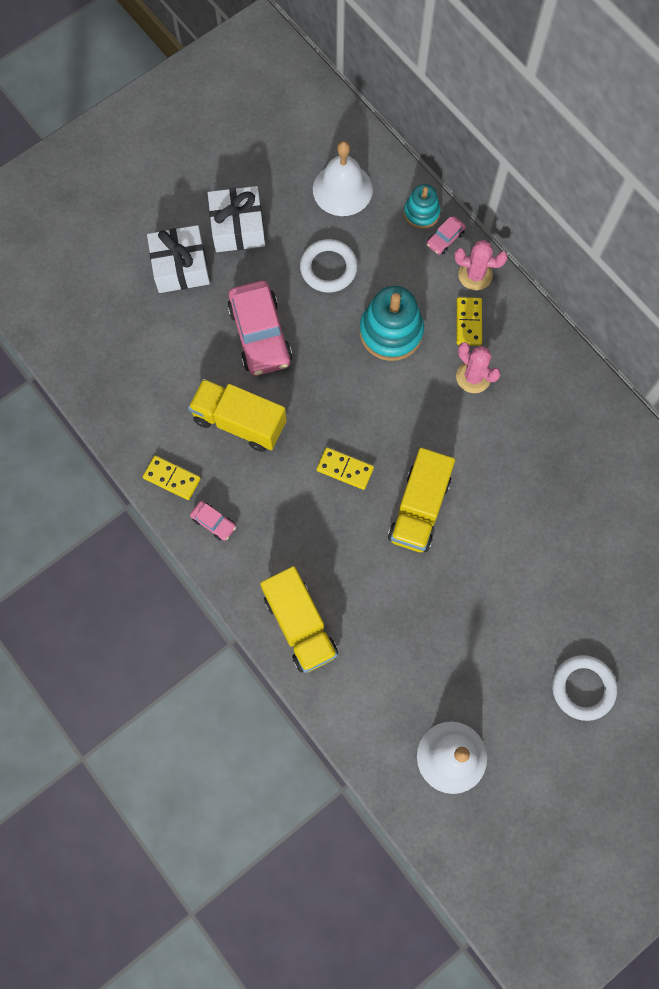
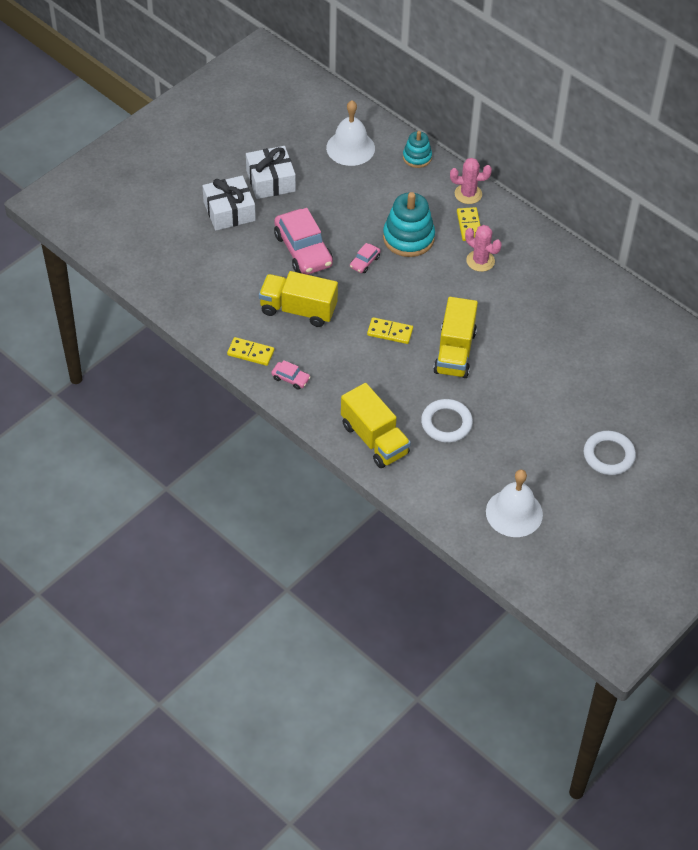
camera: 10 degrees left, 20 degrees down
white ring [300,239,358,293] -> white ring moved to [421,399,473,443]
pink car [427,216,466,255] -> pink car moved to [350,243,381,273]

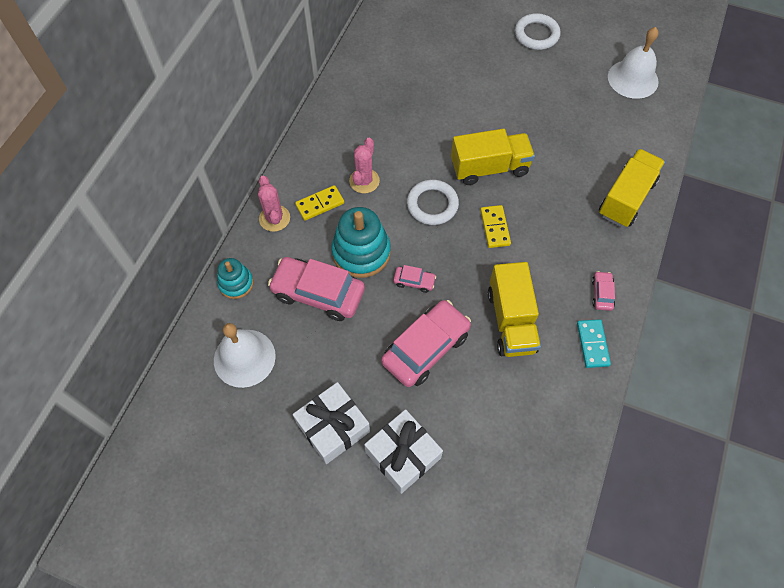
camera: 110 degrees left, 10 degrees up
yellow domino [227,337,274,366] -> turquoise domino [577,319,611,368]
white ring [421,399,473,443] -> white ring moved to [407,180,459,225]
none -> pink car [268,257,365,321]

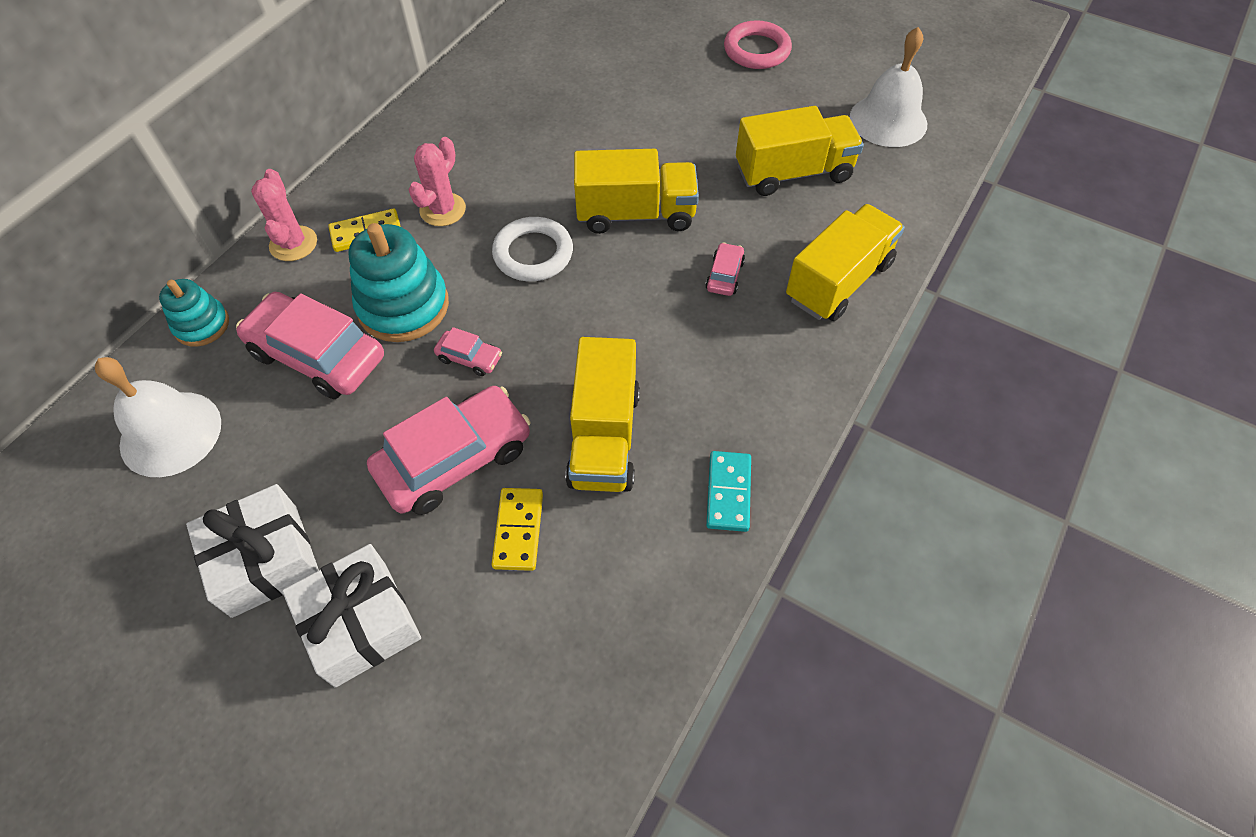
camera: 10 degrees right, 5 degrees down
yellow domino [480,205,511,248] -> yellow domino moved to [492,488,543,571]
white ring [515,13,561,50] -> pink ring [724,20,792,69]
pink car [592,271,615,311] -> pink car moved to [705,242,745,296]
none -> yellow truck [736,106,864,196]

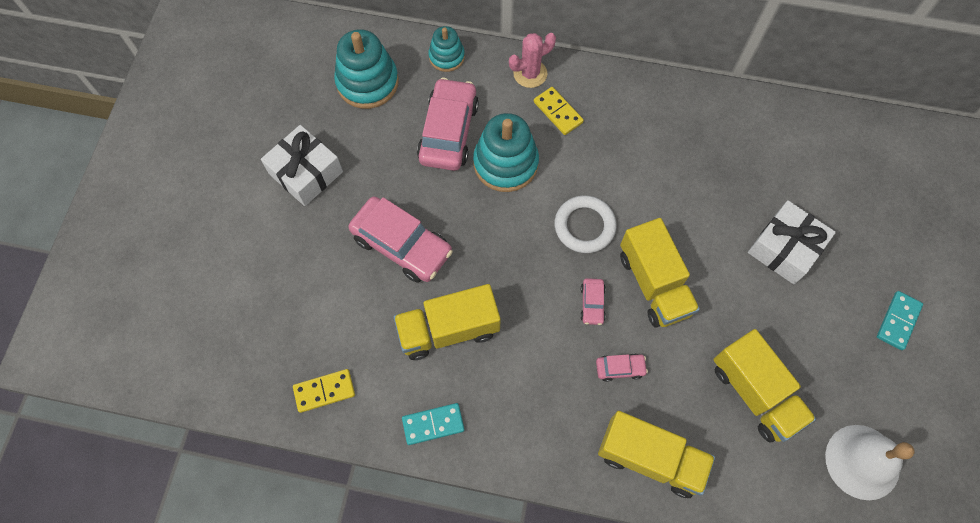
camera: 70 degrees right, 10 degrees up
white bell [95,357,221,477] -> turquoise stacking toy [334,29,399,109]
white gift [282,544,421,688] -> white gift moved to [748,200,836,284]
pink cactus [409,137,466,226] -> none
pink car [434,327,502,376] -> pink car moved to [580,278,606,325]
yellow domino [492,488,543,571] -> yellow domino moved to [293,369,355,413]
pink ring [724,20,792,69] -> turquoise domino [877,291,923,350]

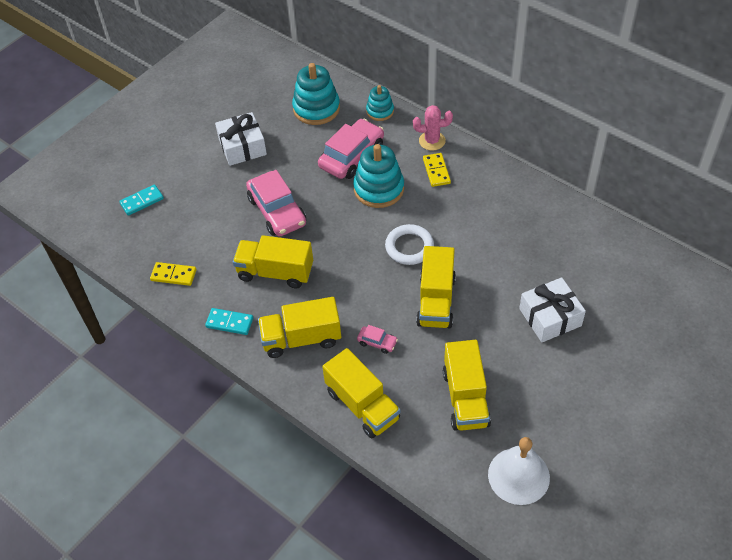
camera: 30 degrees right, 15 degrees down
pink car [580,278,606,325] -> none
turquoise domino [877,291,923,350] -> turquoise domino moved to [119,184,164,216]
none -> yellow truck [258,297,341,358]

